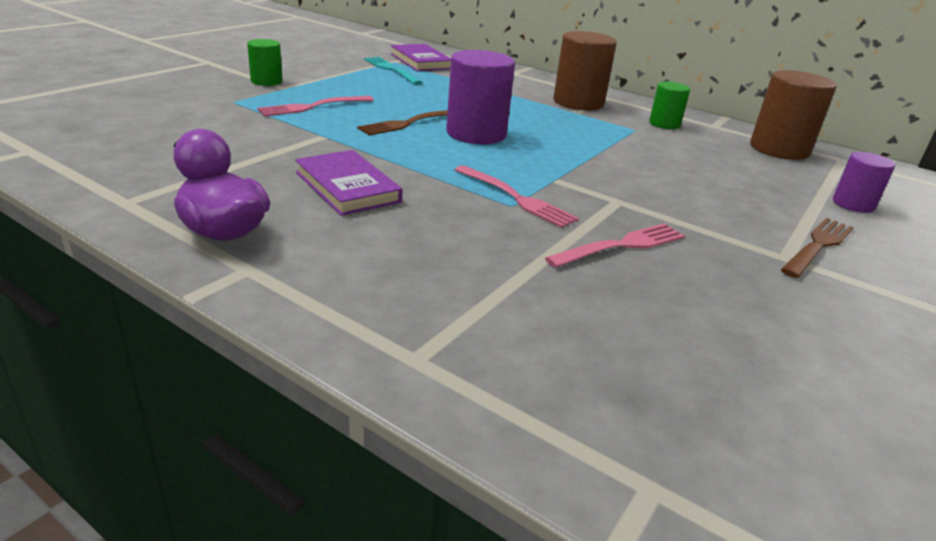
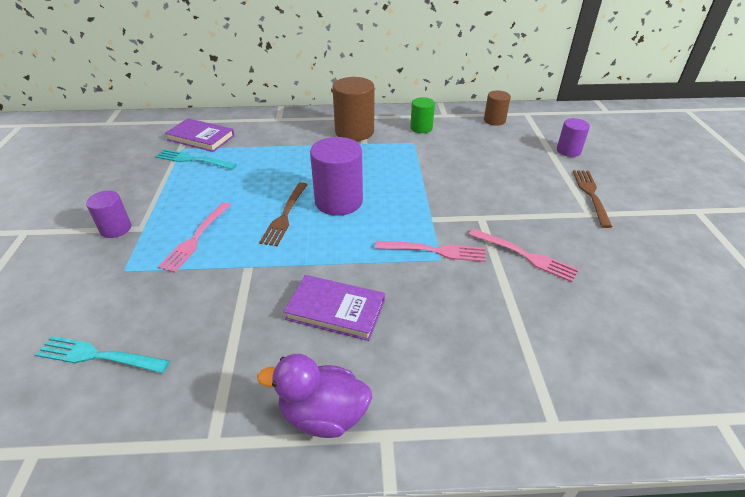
camera: 35 degrees left, 10 degrees up
green cylinder [247,39,283,86] -> purple cylinder [86,191,131,238]
pink fork [545,223,685,268] -> pink fork turned 105 degrees clockwise [469,229,579,282]
brown cylinder [750,70,837,160] -> brown cylinder [484,90,511,126], size x0.58
none -> turquoise fork [35,336,170,373]

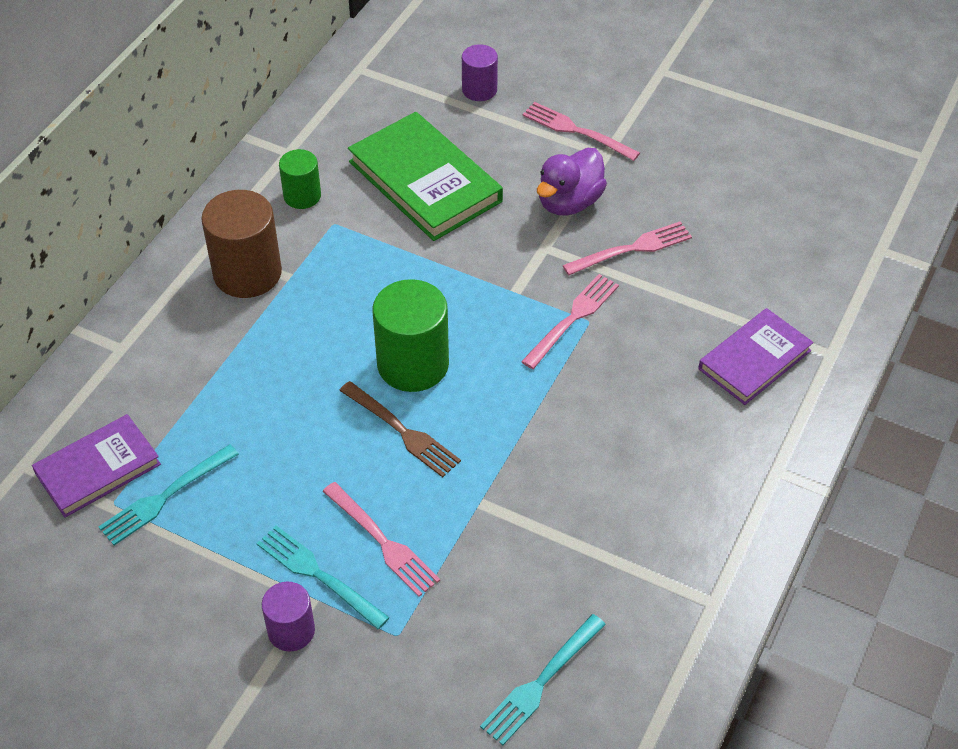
camera: 60 degrees left, 10 degrees up
purple duck [257,354,372,438] -> purple duck moved to [537,148,607,216]
purple book [284,275,385,341] -> purple book moved to [698,308,813,405]
purple cylinder [310,137,363,216] -> green cylinder [372,279,449,392]
brown cylinder [484,90,511,126] -> none
brown fork [573,170,612,228] -> pink fork [522,102,640,161]
none -> turquoise fork [257,526,390,629]
none -> green book [348,112,503,241]

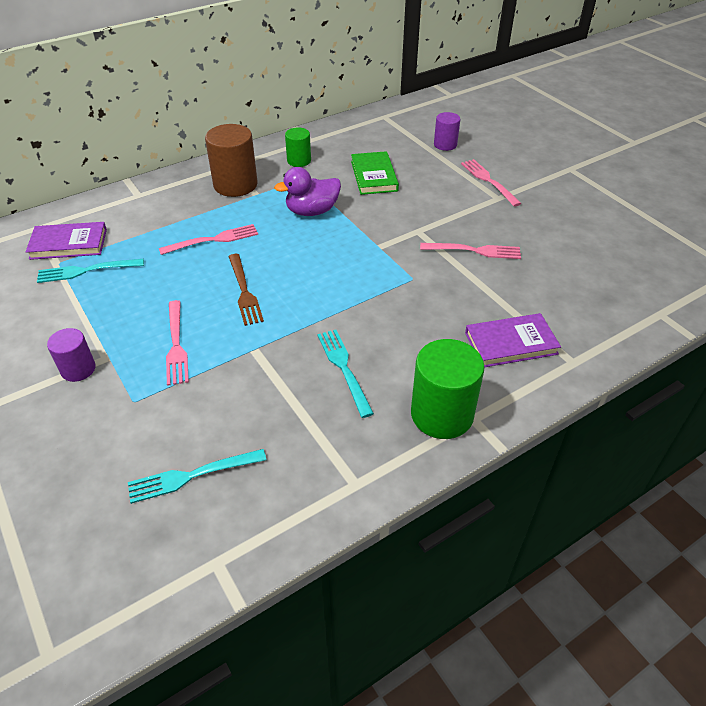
camera: 30 degrees right, 5 degrees down
turquoise fork [257,526,390,629] -> turquoise fork moved to [317,330,374,418]
green book [348,112,503,241] -> green book [351,151,399,195], size x0.65
green cylinder [372,279,449,392] -> green cylinder moved to [411,339,485,439]
pink fork [521,274,619,369] -> pink fork moved to [159,224,258,255]
purple duck [537,148,607,216] -> purple duck moved to [274,167,341,216]

